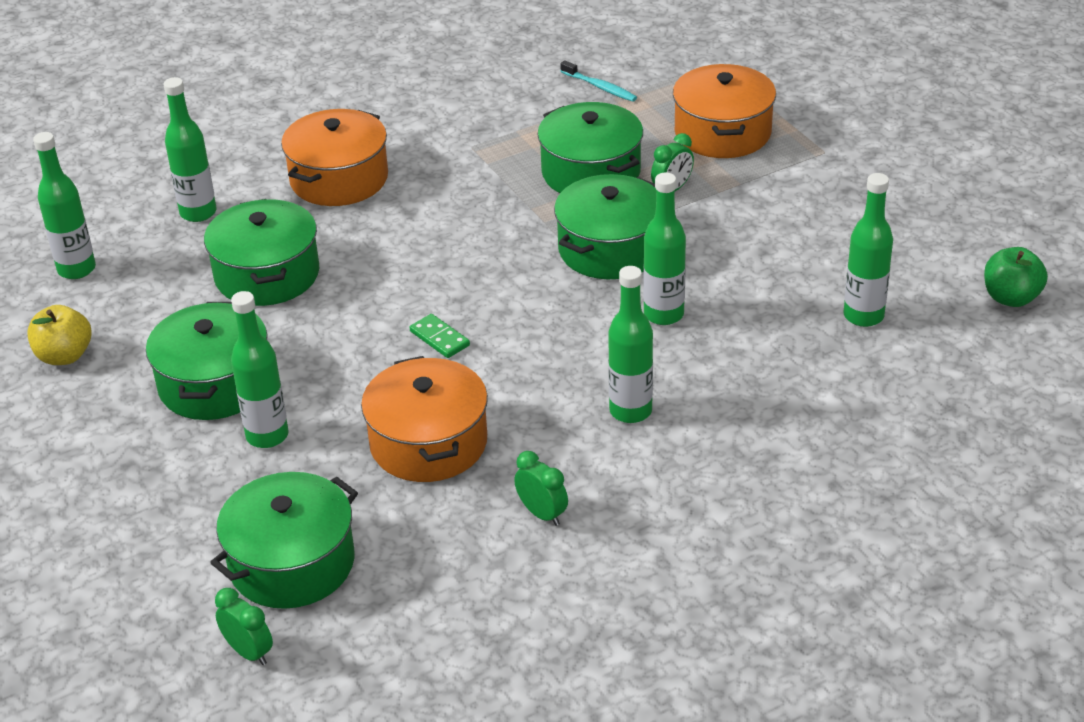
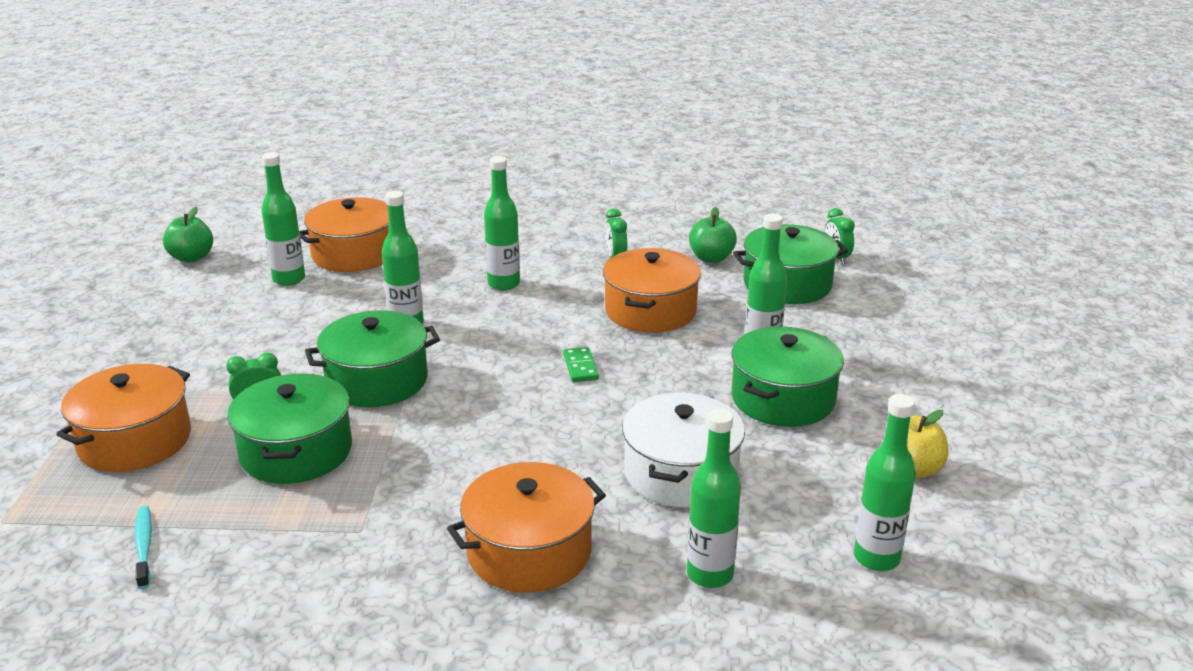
camera: 150 degrees left, 10 degrees down
green pot [204,199,319,306] -> white pot [622,393,745,507]
none -> orange pot [299,197,389,272]
none -> green apple [689,207,737,263]

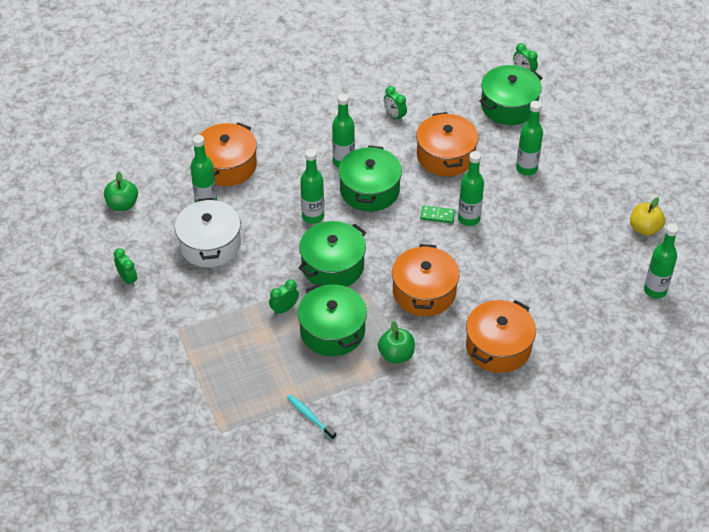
camera: 25 degrees left, 20 degrees up
orange pot [56,364,191,472] -> orange pot moved to [392,244,460,316]
green domino [563,347,599,382] -> green domino turned 45 degrees counterclockwise [420,205,455,223]
white pot [622,393,745,507] -> white pot moved to [175,198,241,267]
green bottle [687,409,741,588] -> green bottle moved to [458,151,484,226]
green apple [689,207,737,263] -> green apple moved to [378,321,415,364]
green pot [732,326,844,427] -> green pot moved to [338,145,402,212]
none -> green clock [114,248,137,287]

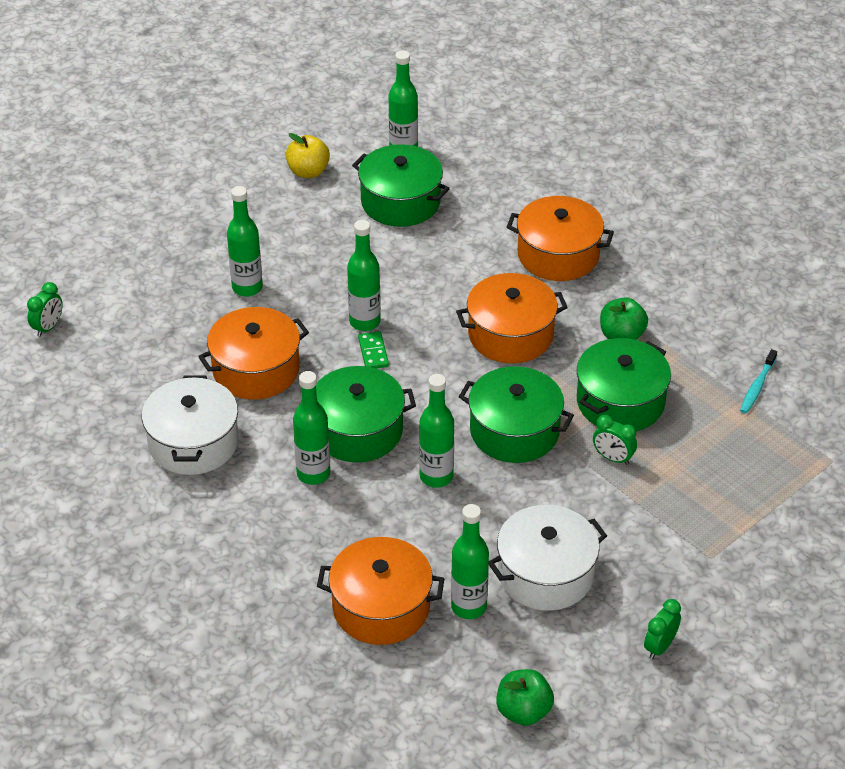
camera: 110 degrees left, 5 degrees down
green clock [384,86,407,122] -> white pot [142,375,239,475]
green pot [479,65,543,125] -> green pot moved to [352,144,450,227]

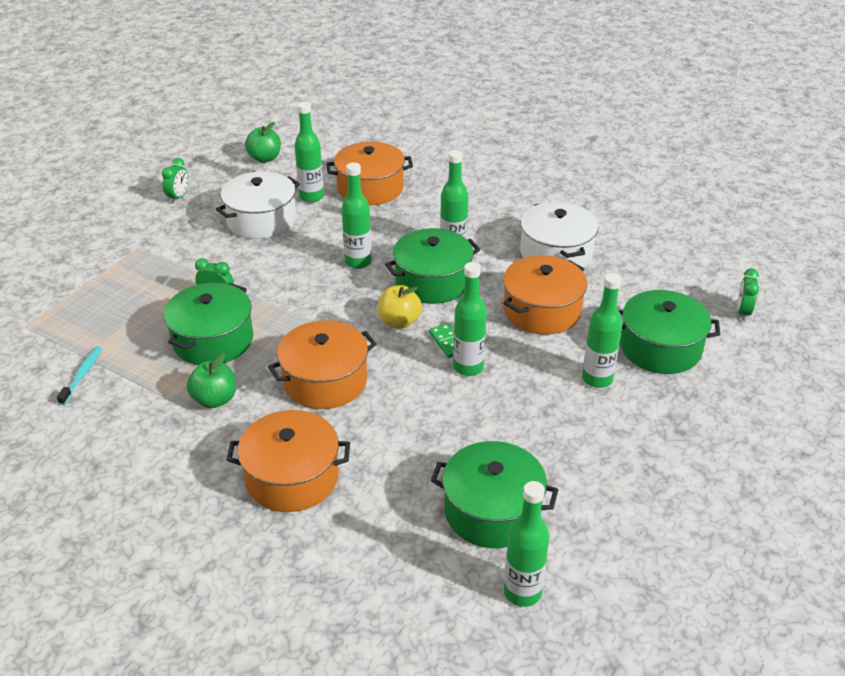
camera: 165 degrees right, 5 degrees down
yellow apple [286,133,330,178] -> yellow apple moved to [378,285,422,329]
green pot [459,366,574,463] -> green pot moved to [619,290,720,374]

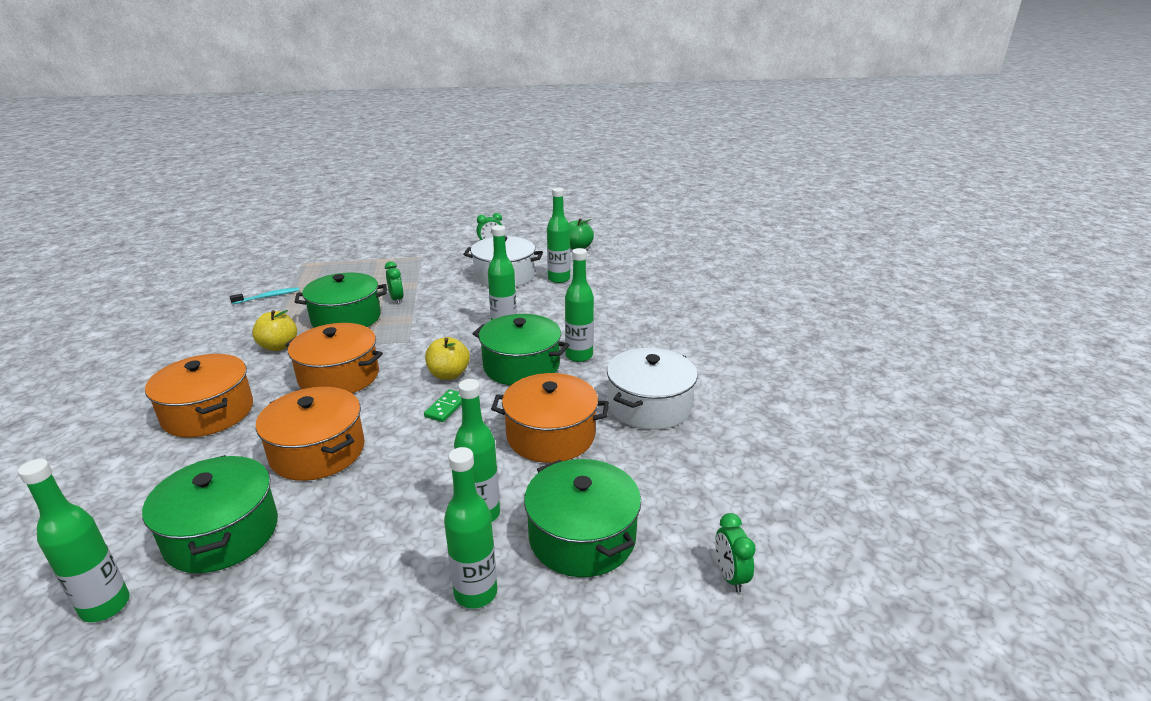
camera: 50 degrees right, 10 degrees down
green apple [187,353,236,408] -> yellow apple [252,310,297,351]
orange pot [326,142,413,205] -> orange pot moved to [256,387,365,481]
green bottle [453,262,487,376] -> green bottle moved to [444,447,497,609]
green clock [737,268,759,321] -> green clock turned 75 degrees counterclockwise [715,513,756,592]

